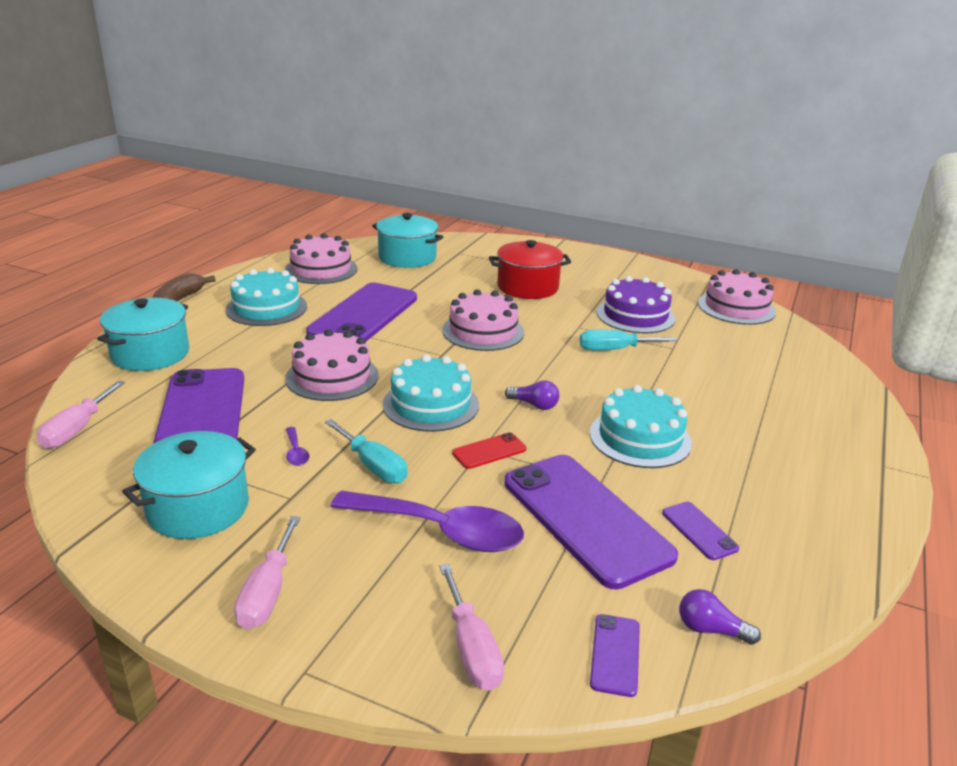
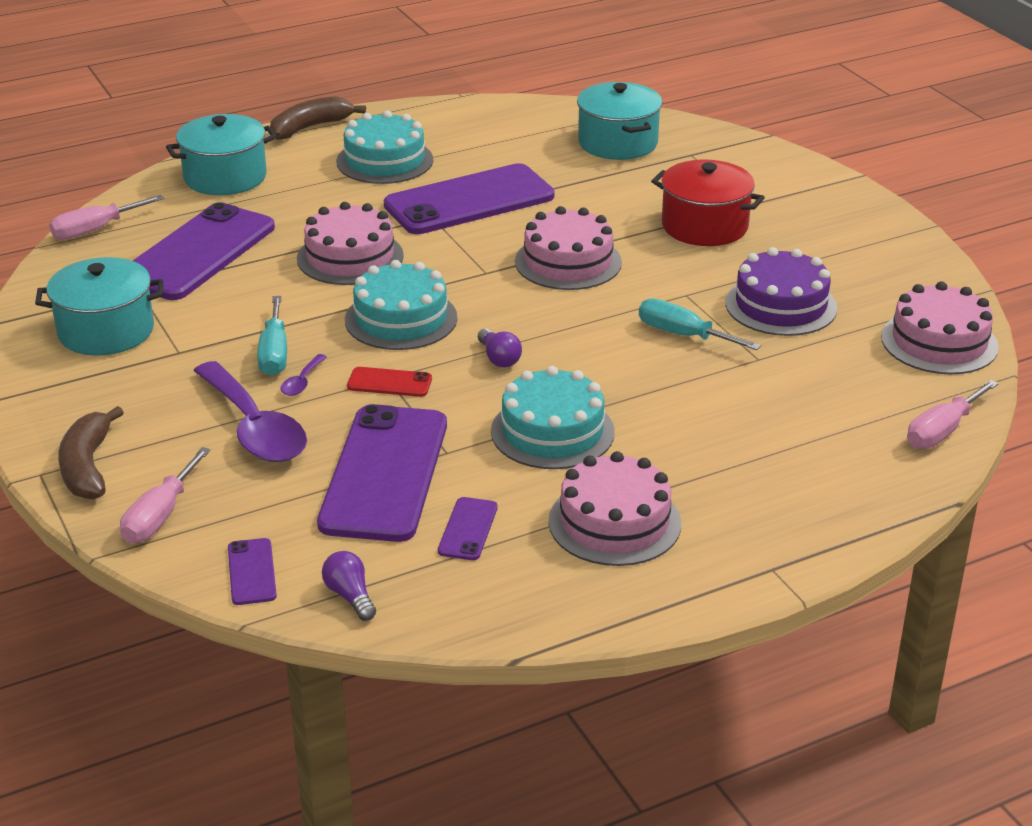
camera: 40 degrees right, 5 degrees up
pink screwdriver [234,516,300,629] -> pink screwdriver moved to [907,380,999,449]
pink cake [285,233,358,284] -> pink cake moved to [548,451,681,566]
purple spoon [286,427,309,466] -> purple spoon moved to [280,354,327,396]
purple phone [590,614,640,697] -> purple phone turned 60 degrees counterclockwise [228,538,277,605]
none -> brown banana [58,406,124,500]

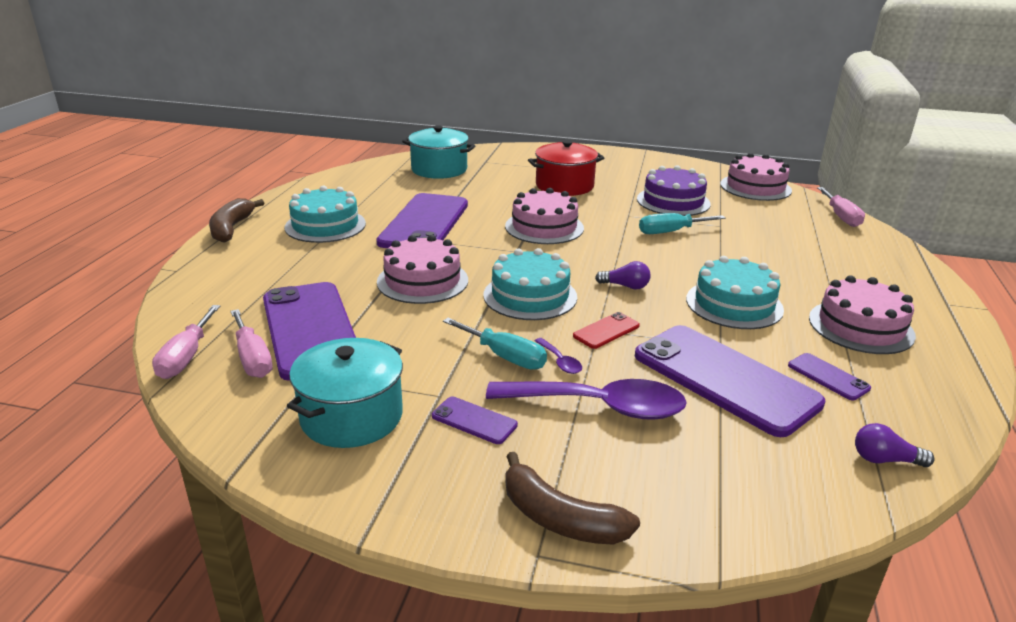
camera: 50 degrees left, 5 degrees down
pink screwdriver [120,447,211,543] -> pink screwdriver moved to [230,309,273,378]
turquoise pot [166,114,277,195] -> none
purple phone [228,538,277,605] -> purple phone moved to [432,397,518,444]

